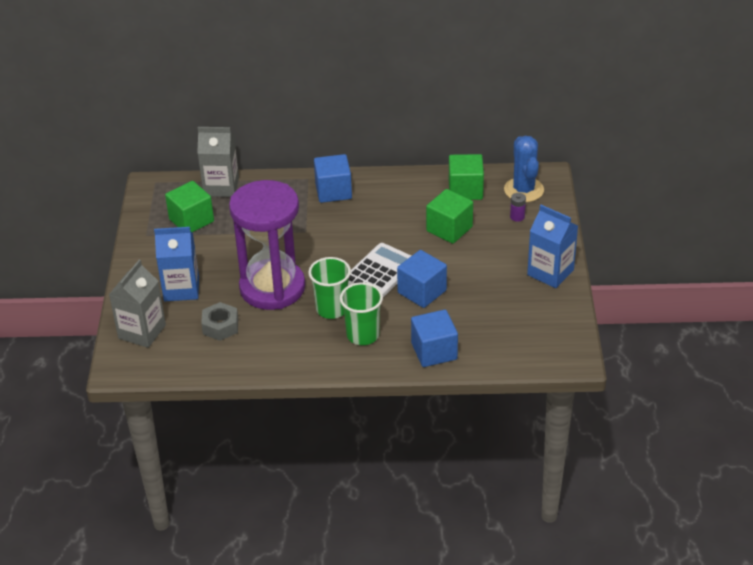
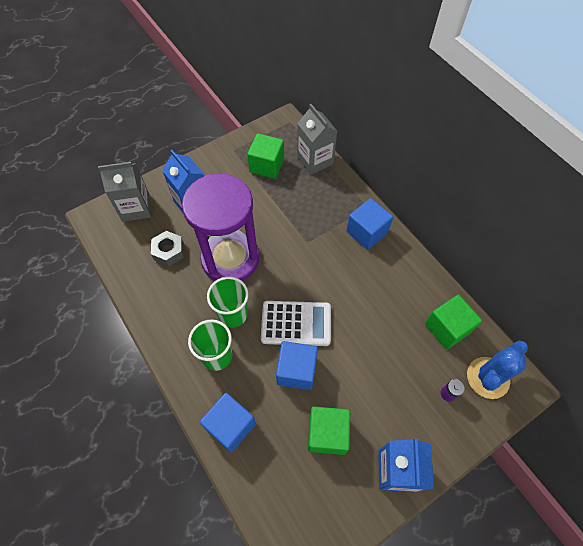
camera: 55 degrees right, 20 degrees up
green cube [426,189,473,244] -> green cube moved to [308,406,350,455]

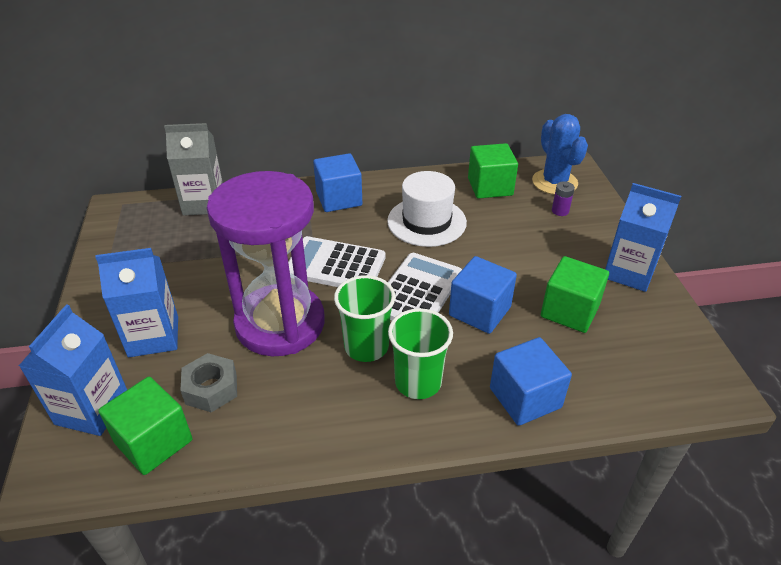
camera: 65 degrees left, 20 degrees down
grey carton [98,162,151,222] -> blue carton [19,304,127,436]
green cube [247,133,284,179] -> green cube moved to [98,377,192,475]
none -> white calculator [288,236,385,287]
none -> white hat [387,171,467,247]

